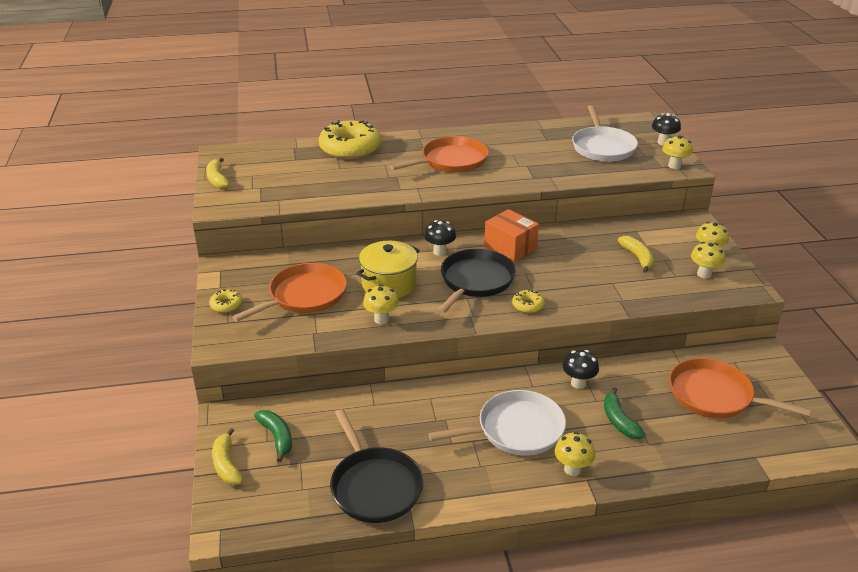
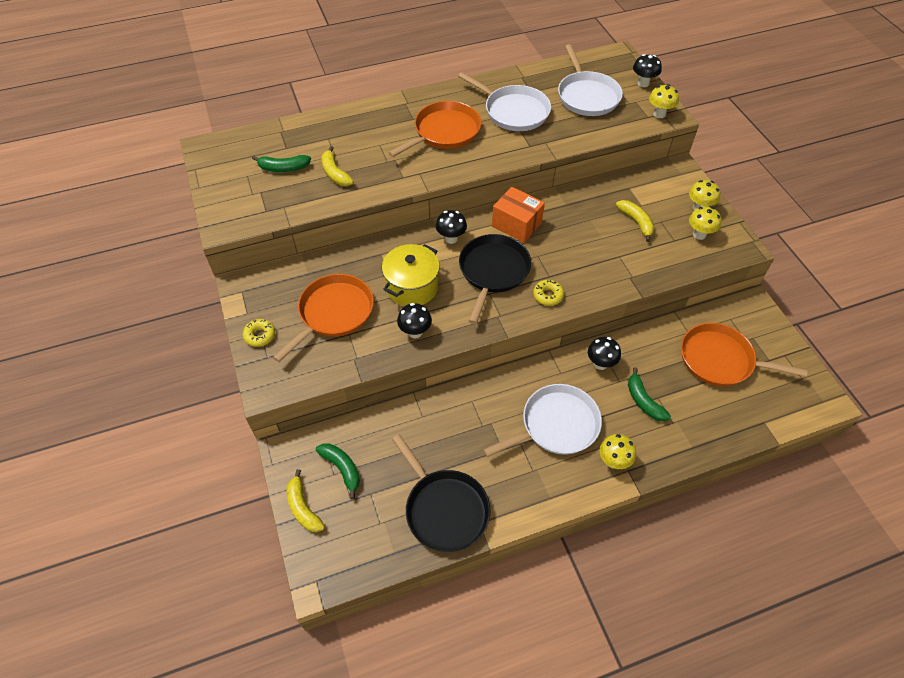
camera: 10 degrees left, 20 degrees up
yellow banana [206,158,230,189] -> yellow banana moved to [322,146,354,186]
yellow donut [319,120,381,159] -> none
yellow mushroom [363,285,399,324] -> black mushroom [397,303,432,339]
none -> green banana [252,155,311,172]
none -> white pan [458,72,551,131]

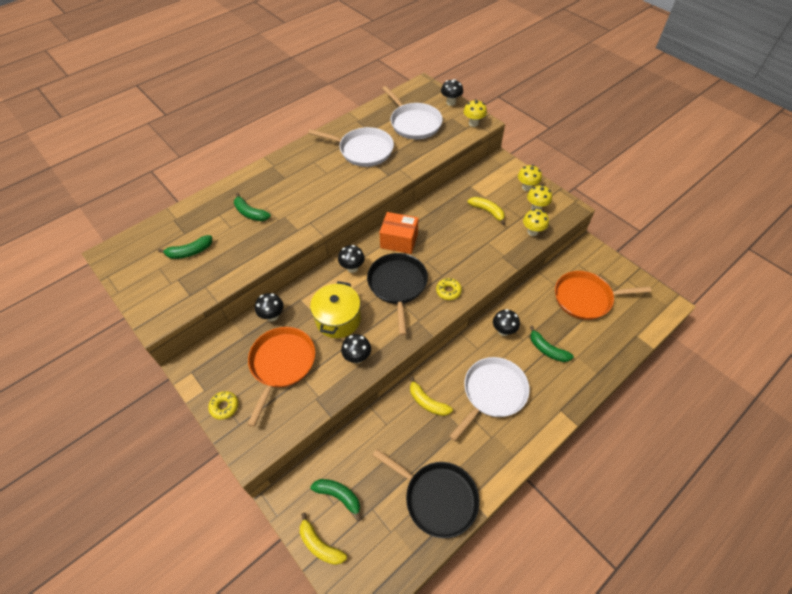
camera: 20 degrees left, 0 degrees up
yellow banana [322,146,354,186] -> yellow banana moved to [410,376,453,416]
orange pan [388,101,481,157] -> none
yellow mushroom [600,434,636,469] -> yellow mushroom moved to [523,209,549,236]
none -> green banana [234,193,271,221]
none -> black mushroom [255,293,284,321]

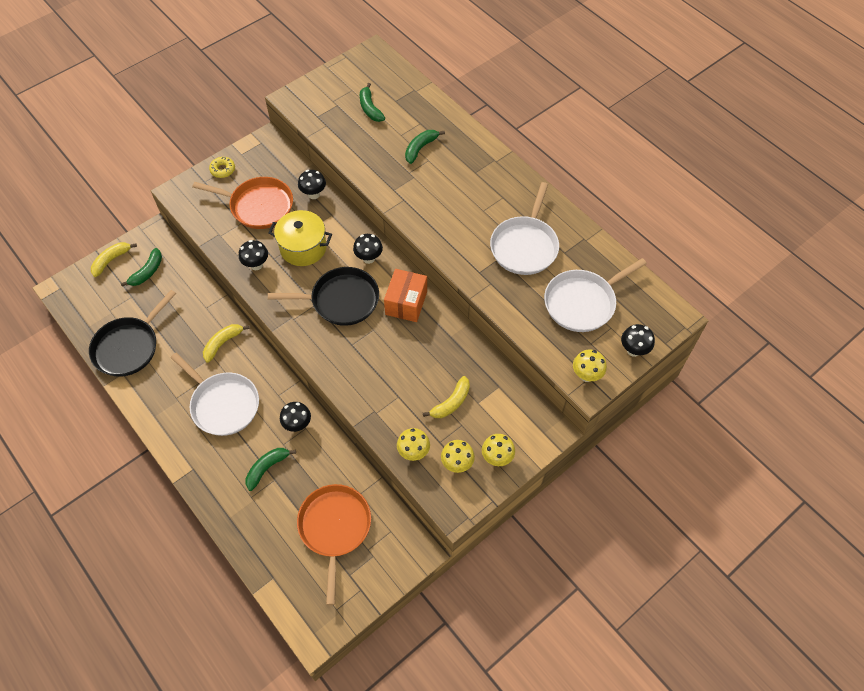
camera: 90 degrees right, 5 degrees up
yellow donut [436,278,462,300] -> none

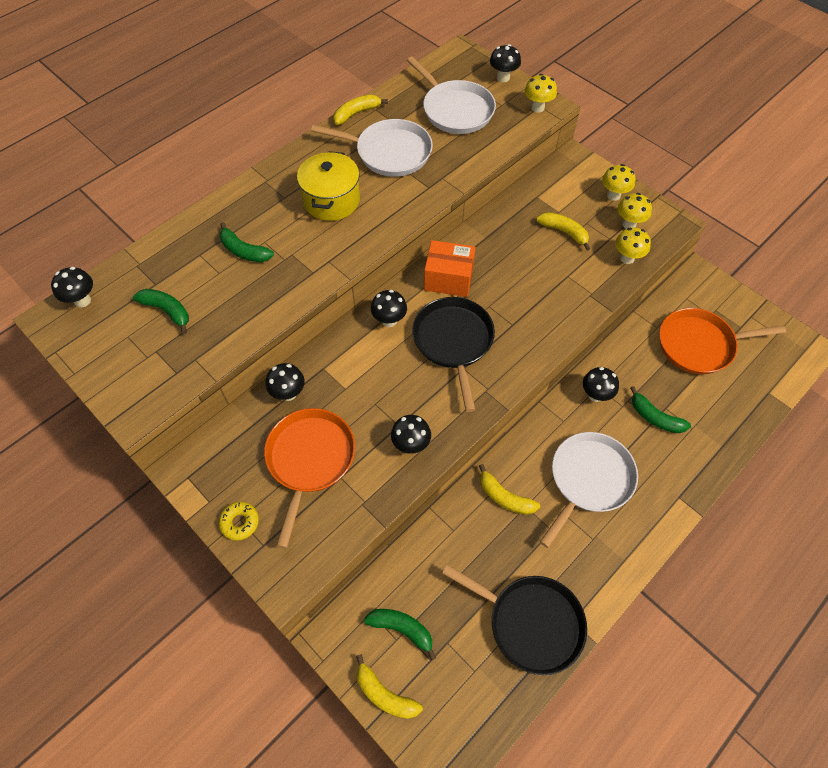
camera: 95 degrees left, 0 degrees up
yellow pot [269,210,332,266] -> yellow pot moved to [297,151,360,221]
green banana [360,83,385,122] -> green banana turned 120 degrees counterclockwise [133,289,189,334]
none -> black mushroom [51,267,93,307]
none -> yellow banana [333,95,388,125]

